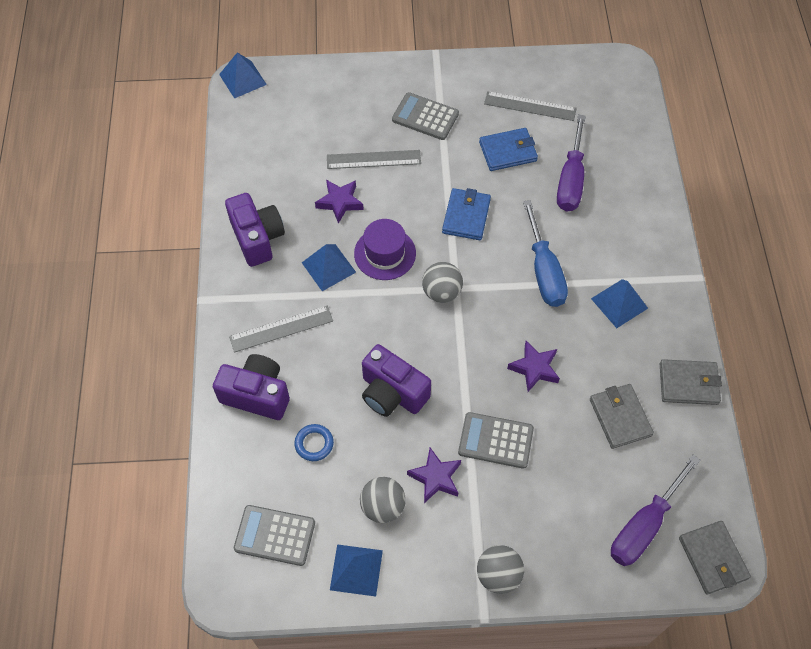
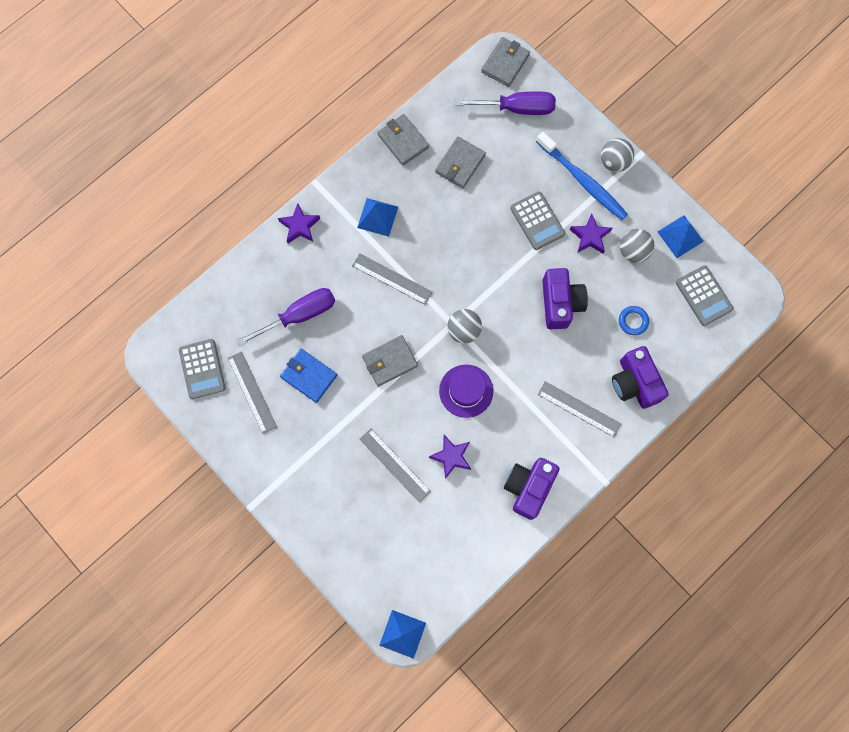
camera: 130 degrees left, 15 degrees up
blue pyramid [302,244,356,291] -> none
grey calculator [392,92,459,140] -> grey calculator moved to [179,339,226,399]
blue wallet [442,188,491,240] -> grey wallet [362,335,418,387]
purple star [507,341,560,392] -> purple star moved to [278,204,320,244]
blue screwdriver [523,200,568,307] -> grey ruler [352,253,433,305]
none -> blue toothbrush [536,132,628,220]

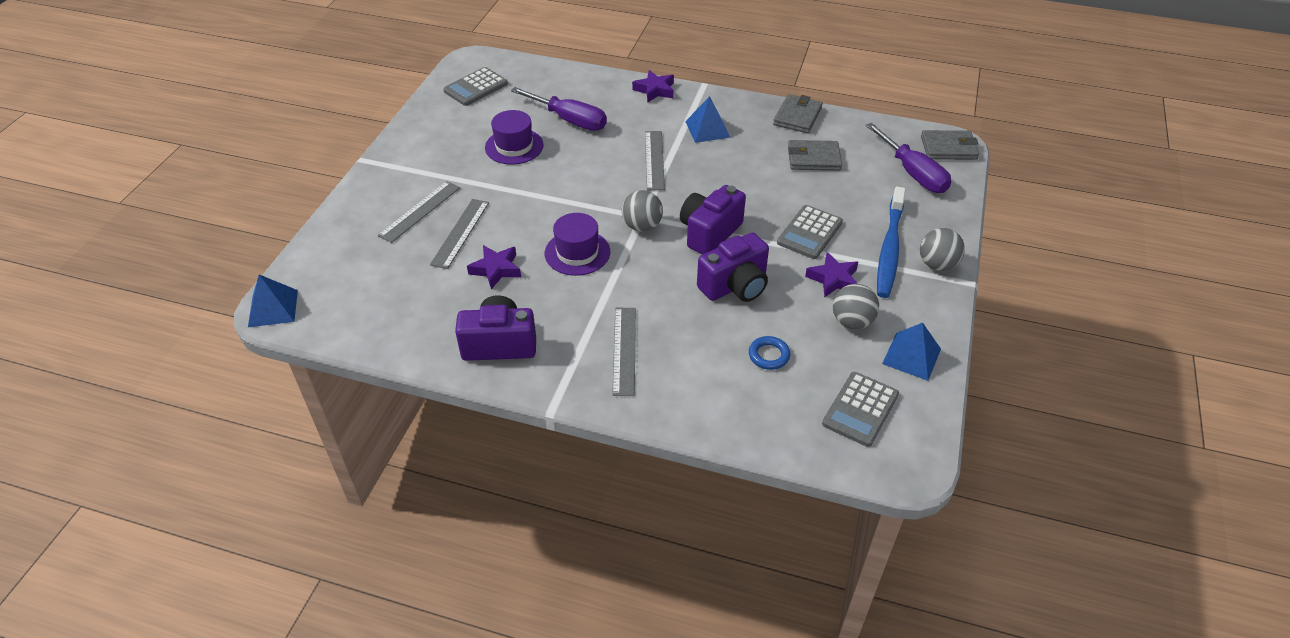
camera: 60 degrees right, 30 degrees down
grey ruler [227,351,277,434] -> grey ruler moved to [378,181,460,243]
blue wallet [280,349,337,403] -> purple hat [485,110,544,165]
grey wallet [362,335,418,387] -> none
purple camera [612,346,669,409] -> purple camera moved to [680,185,746,255]

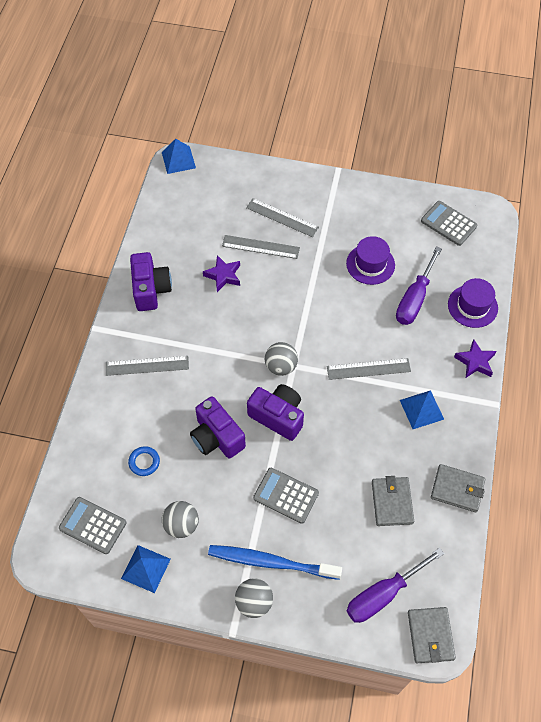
camera: 85 degrees right, 15 degrees up
purple hat [545,213,610,276] -> purple hat moved to [448,278,498,328]
purple star [805,252,858,298] -> none

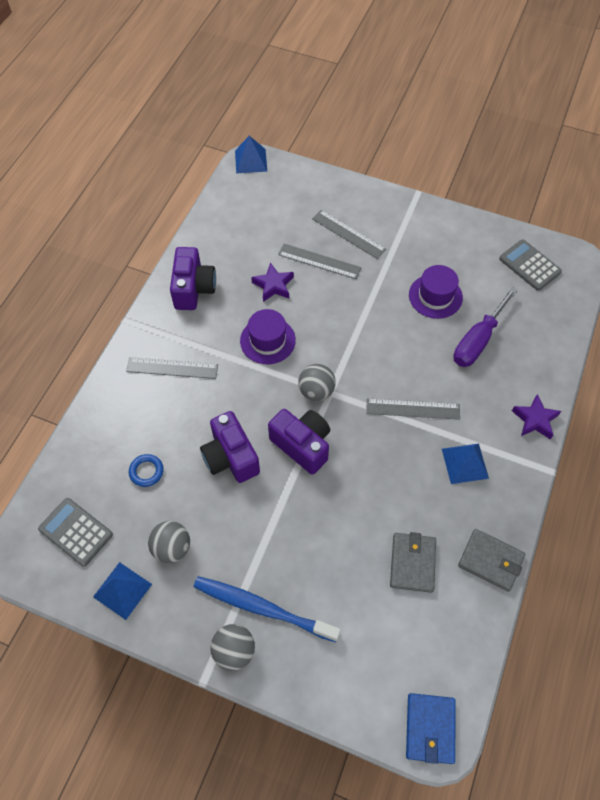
camera: 10 degrees right, 0 degrees up
grey calculator [253,468,319,524] -> none
purple screwdriver [347,548,444,623] -> none
grey wallet [408,607,456,663] -> blue wallet [406,693,456,764]
purple hat [448,278,498,328] -> purple hat moved to [240,309,296,364]

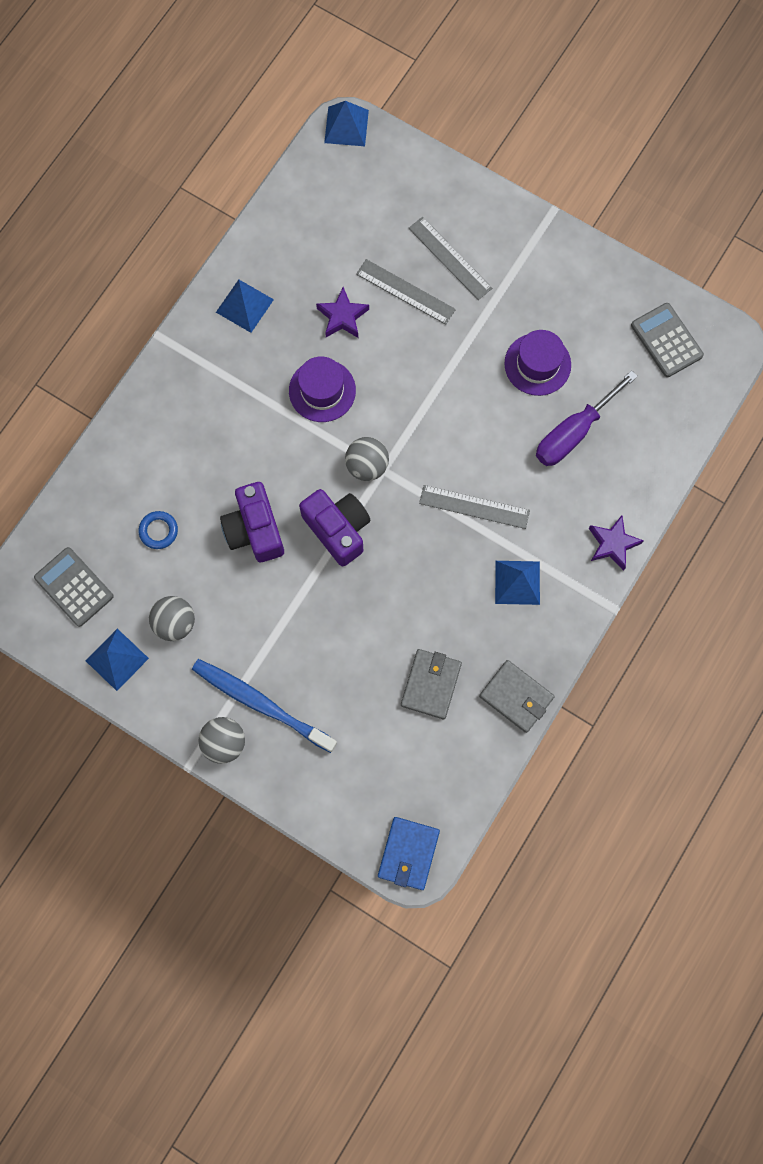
camera: 10 degrees right, 15 degrees up
grey ruler [126,357,218,379] -> none
purple camera [170,247,216,310] -> blue pyramid [216,280,274,333]

